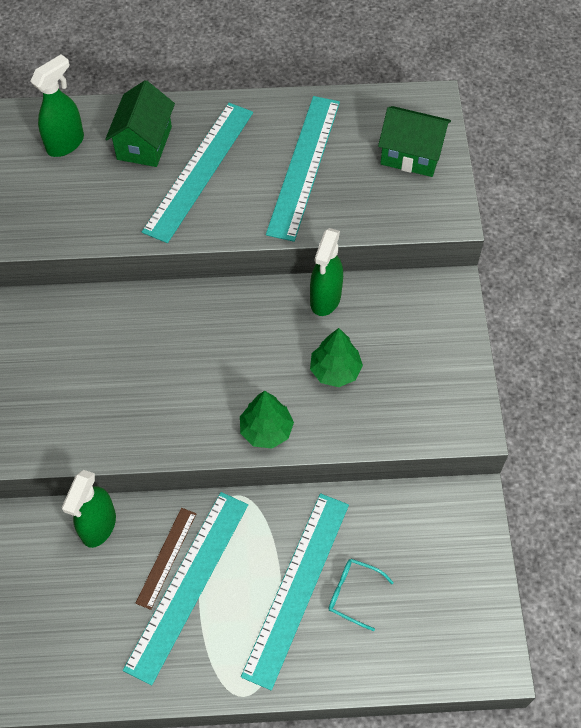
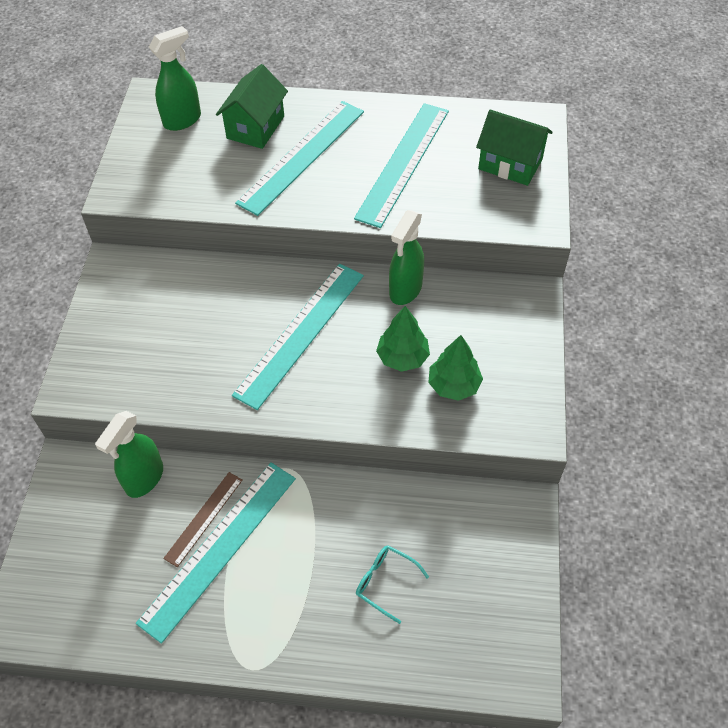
camera: 10 degrees right, 5 degrees down
green tree [240,391,294,449] -> green tree moved to [428,335,483,401]
turquoise ruler [241,493,349,690] -> turquoise ruler moved to [232,264,364,410]

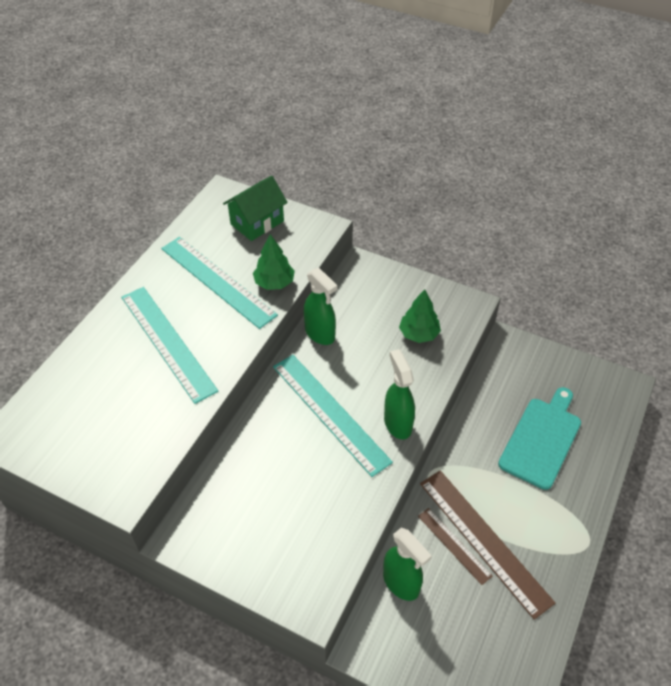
camera: 70 degrees left, 5 degrees down
turquoise ruler [136,462,296,644] -> brown ruler [420,470,555,620]
green spray bottle [149,26,201,131] -> green spray bottle moved to [384,349,415,440]
green house [216,64,288,149] -> none
turquoise glasses [356,545,429,624] -> turquoise cutting board [498,387,581,490]
green tree [376,306,430,372] -> green tree moved to [253,234,295,290]

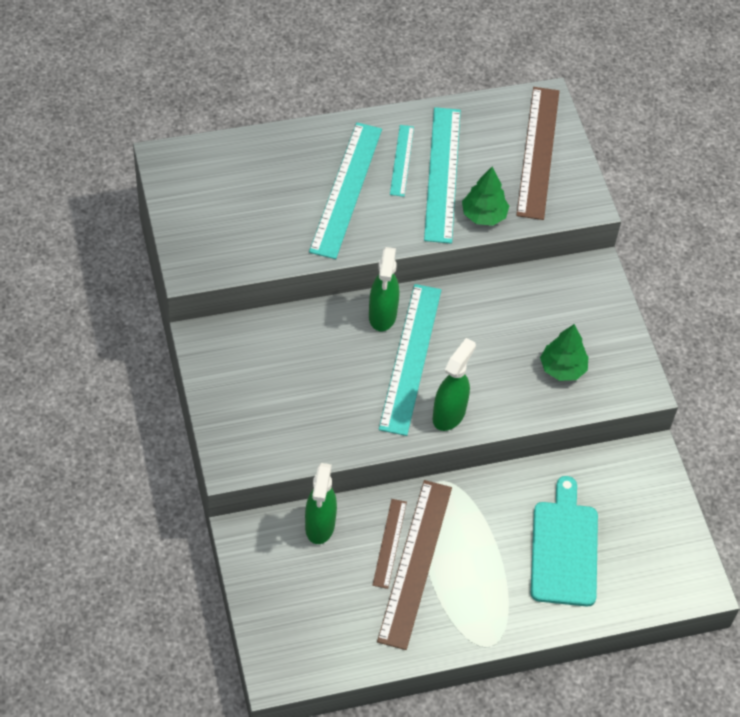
camera: 45 degrees right, 5 degrees up
green house [223,176,288,241] -> brown ruler [516,87,559,220]
green spray bottle [304,268,338,345] -> green spray bottle moved to [369,247,399,331]
turquoise cutting board [498,387,581,490] -> turquoise cutting board turned 75 degrees counterclockwise [531,476,598,606]
none -> turquoise ruler [390,125,414,197]

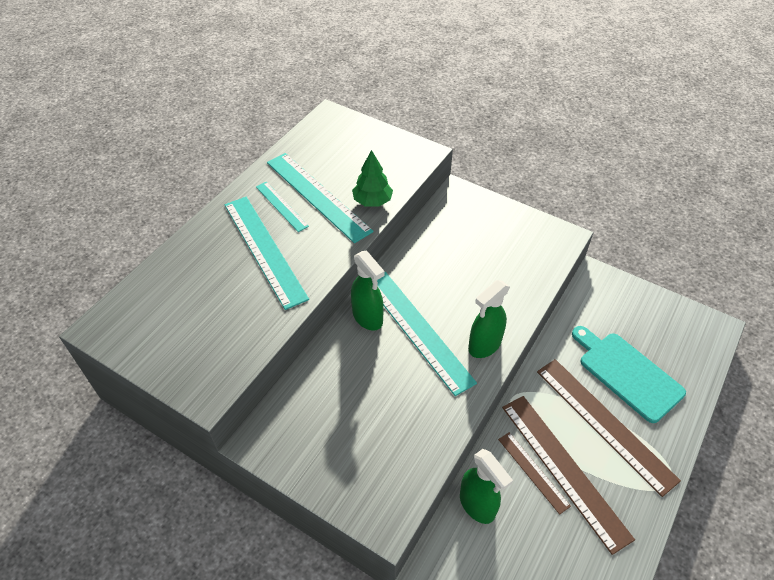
camera: 40 degrees left, 5 degrees down
green spray bottle [433,338,476,431] -> green spray bottle turned 120 degrees counterclockwise [468,280,510,358]
brown ruler [516,87,559,220] -> brown ruler moved to [537,359,681,497]
green tree [540,324,588,381] -> none

